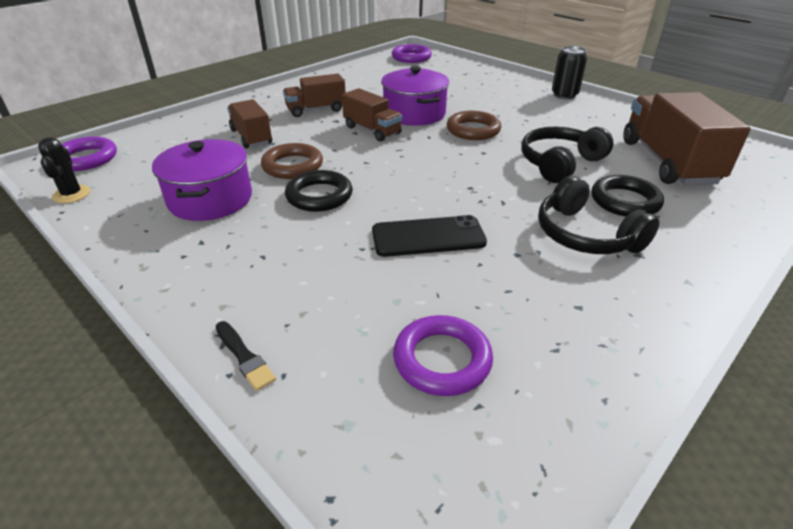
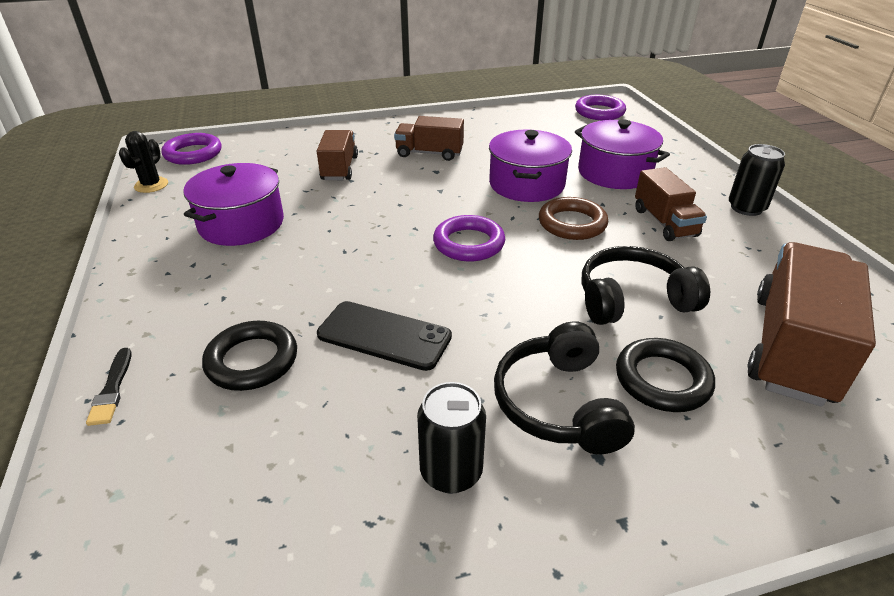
camera: 30 degrees right, 0 degrees up
brown ring [261,143,323,179] -> none
black ring [285,170,352,212] -> black ring moved to [202,321,297,391]
brown truck [342,88,402,142] -> brown truck moved to [635,167,707,241]
purple ring [393,315,493,396] -> purple ring moved to [433,215,505,261]
none -> black can [417,382,486,494]
none -> purple pot [575,119,670,189]

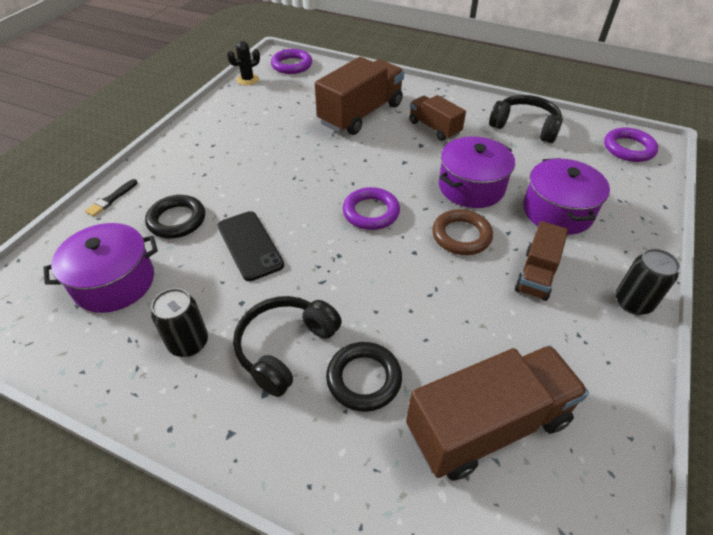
camera: 40 degrees right, 10 degrees up
purple pot [183,163,284,246] -> purple pot moved to [44,223,158,313]
brown truck [317,130,358,180] -> brown truck [315,57,404,135], size x1.74
black headphones [582,246,710,325] -> black headphones moved to [489,95,563,143]

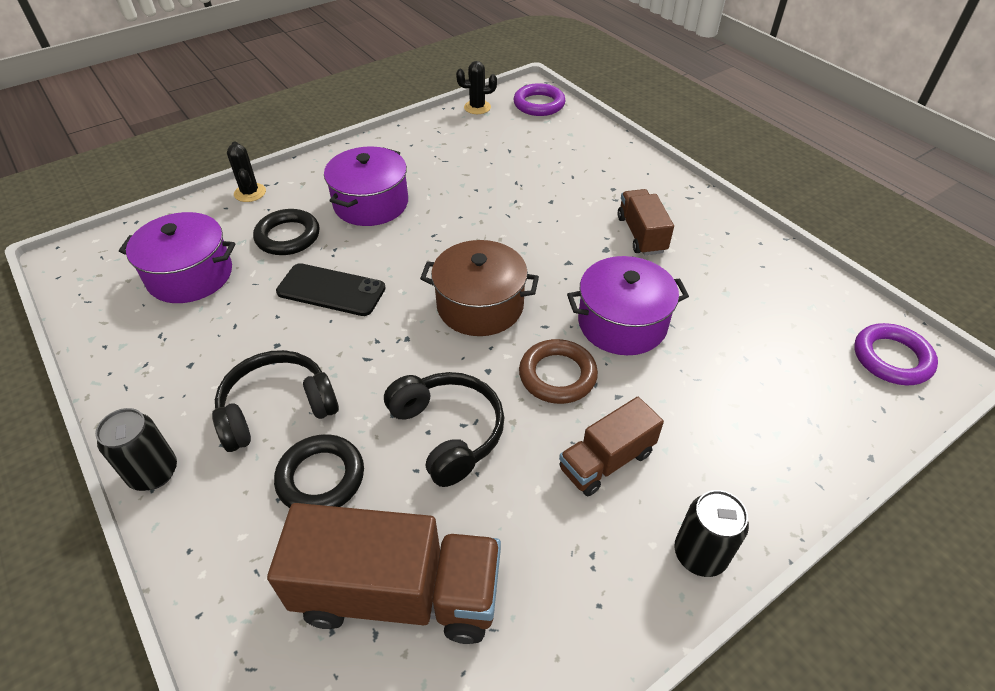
camera: 30 degrees right, 0 degrees up
black brush [85,179,137,217] -> black cactus [227,141,266,202]
black can [151,288,208,357] -> black can moved to [95,408,177,491]
black phone [218,211,284,281] -> black phone turned 75 degrees counterclockwise [276,263,386,316]
brown truck [315,57,404,135] -> none
purple ring [343,187,400,230] -> brown pot [420,240,539,336]
black headphones [489,95,563,143] -> black headphones moved to [384,372,505,487]
purple pot [523,158,610,235] -> purple pot moved to [324,146,408,226]

